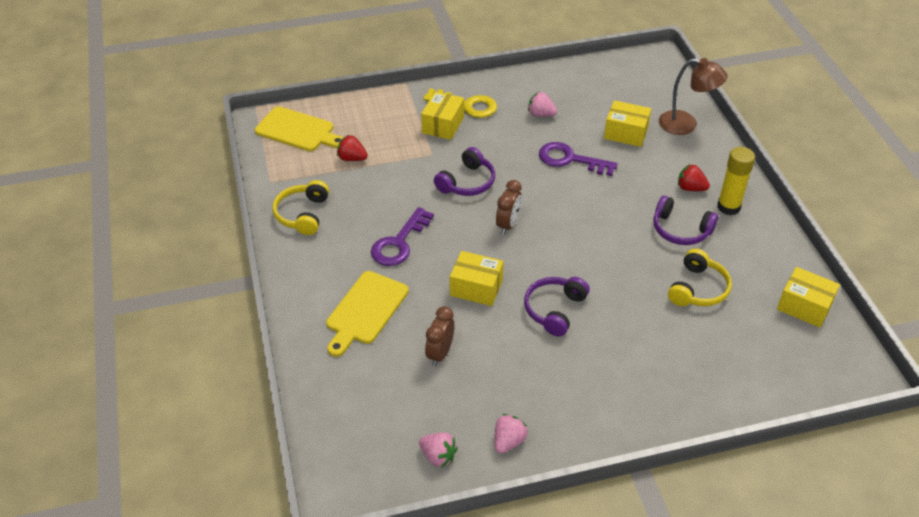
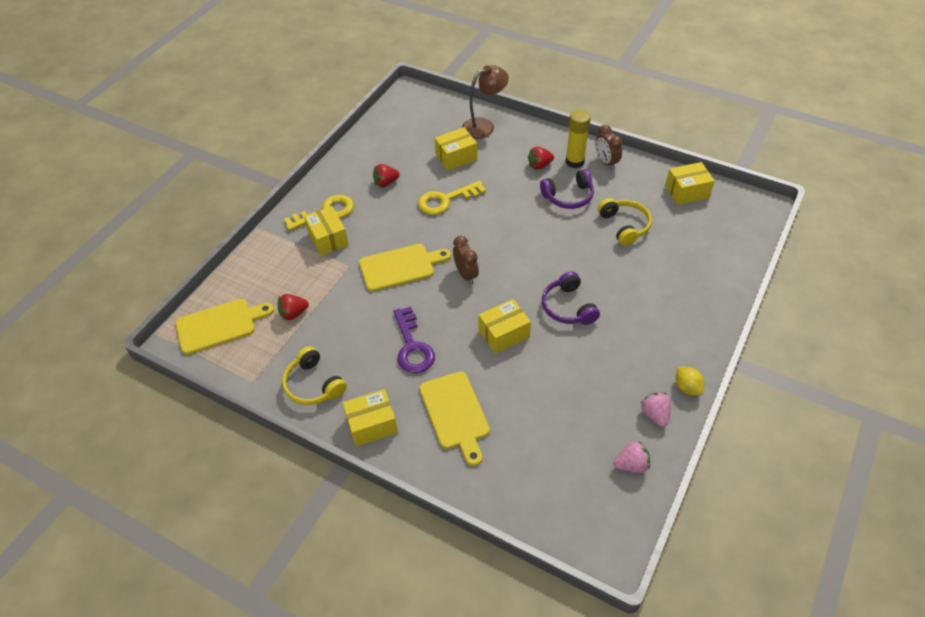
camera: 45 degrees left, 5 degrees up
brown clock [425,306,455,366] -> brown clock moved to [595,125,622,170]
purple headphones [434,147,495,196] -> yellow cutting board [359,244,451,292]
pink strawberry [528,91,557,117] -> red strawberry [373,164,400,187]
purple key [539,142,618,176] -> yellow key [418,181,486,215]
none -> yellow box [343,389,398,446]
none -> yellow lemon [676,367,704,396]

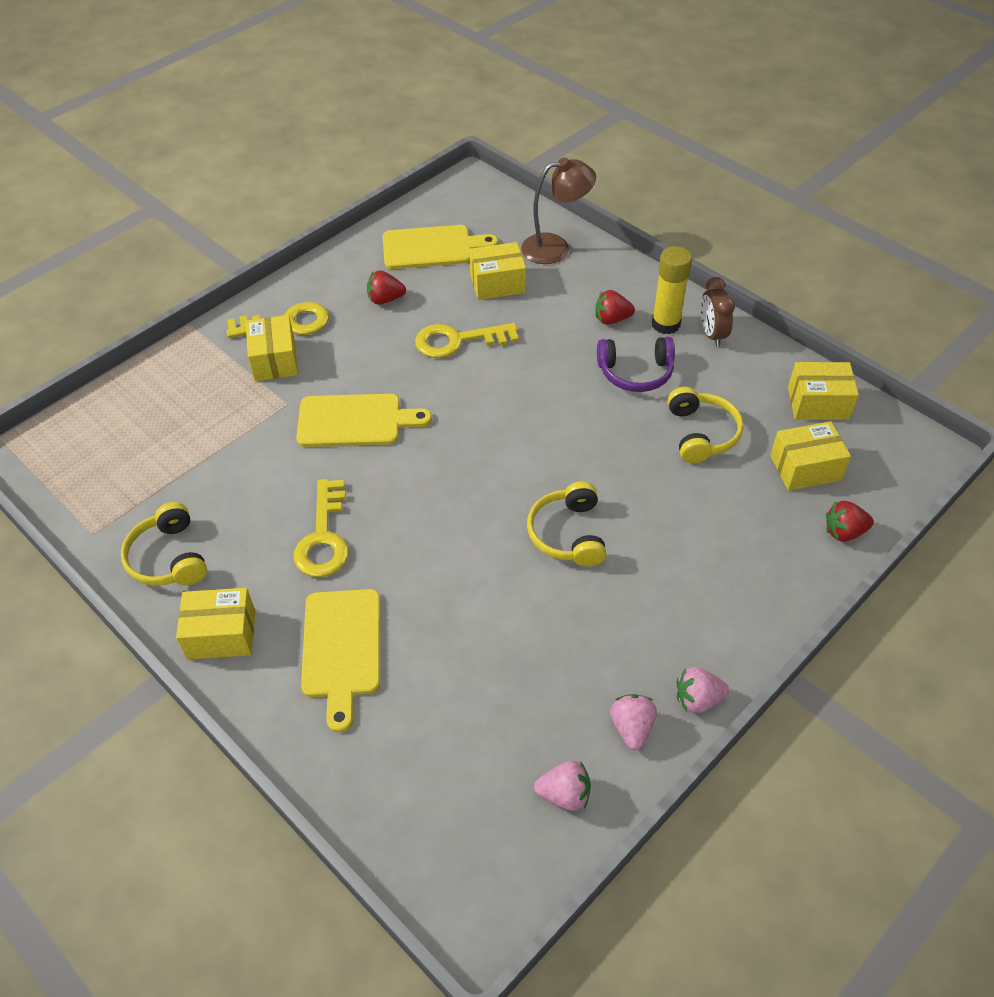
camera: 15 degrees right, 0 degrees up
yellow cutting board [175,299,274,355] -> yellow cutting board moved to [383,225,498,269]
red strawberry [277,294,309,320] -> red strawberry moved to [826,501,874,542]
purple key [393,307,435,373] -> yellow key [293,479,349,577]
brown clock [453,236,479,284] -> none
yellow box [479,299,531,354] -> yellow box moved to [770,421,851,491]
purple headphones [542,271,600,325] -> yellow headphones [527,481,606,567]
yellow lemon [676,367,704,396] -> pink strawberry [677,667,729,713]

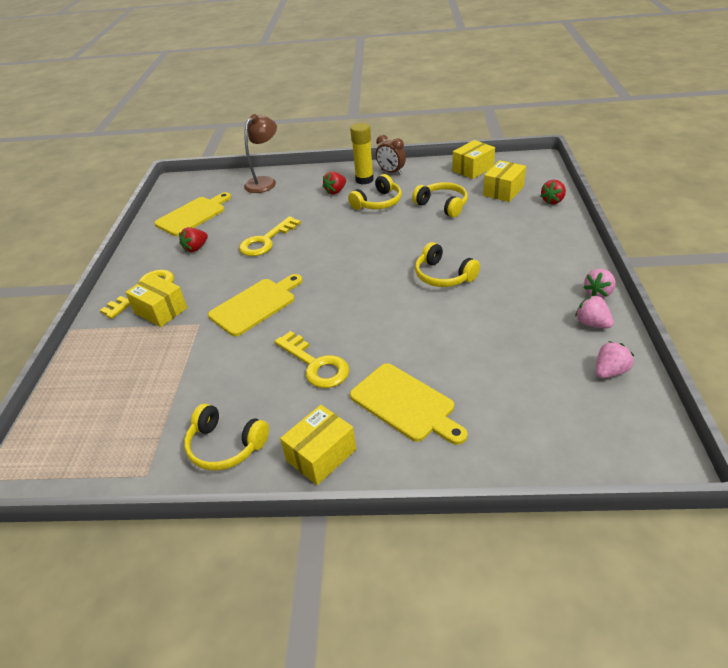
camera: 40 degrees left, 10 degrees down
yellow box [469,242,526,300] -> none
purple headphones [597,337,675,392] -> yellow headphones [348,174,402,210]

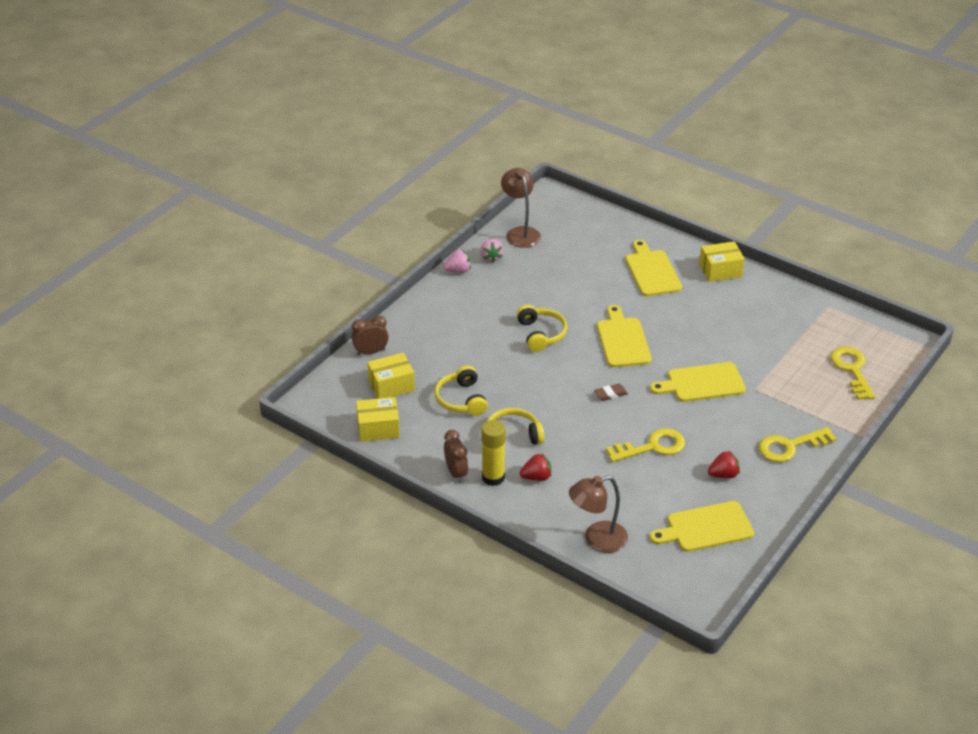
camera: 150 degrees left, 0 degrees up
yellow box [125,274,187,327] -> none
yellow headphones [184,403,269,471] -> none
yellow key [274,331,349,388] -> yellow key moved to [831,347,876,400]
red strawberry [541,180,566,205] -> brown clock [352,316,389,355]
pink strawberry [596,341,634,378] -> brown lamp [501,168,541,248]
none -> brown eraser [594,384,628,401]
none -> yellow cutting board [597,305,652,367]

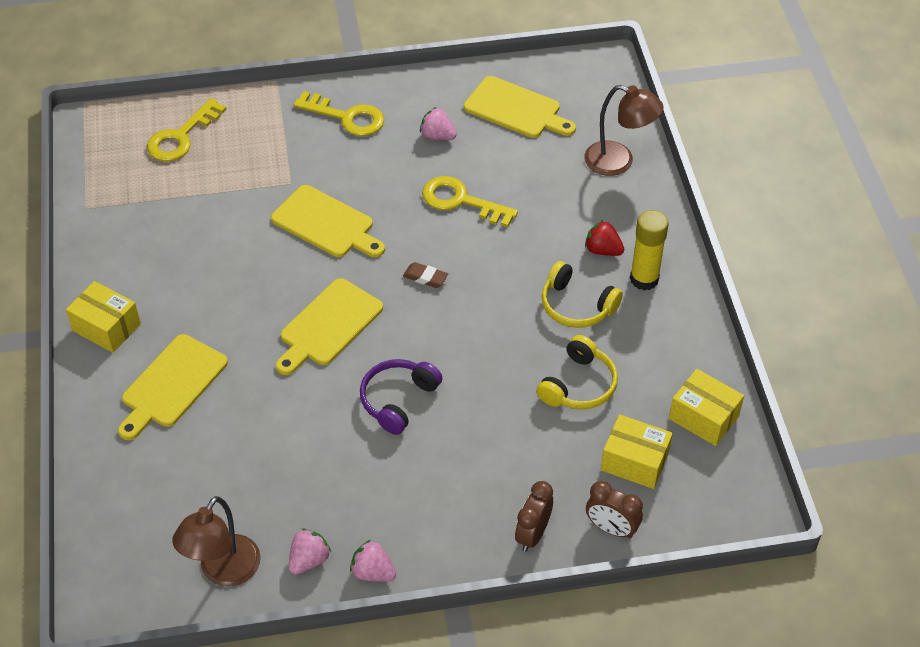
camera: 135 degrees left, 10 degrees up
brown clock [444,430,468,483] -> brown clock moved to [515,481,553,552]
yellow headphones [516,305,567,352] -> purple headphones [360,359,442,435]
red strawberry [708,451,740,478] -> pink strawberry [420,107,457,140]

